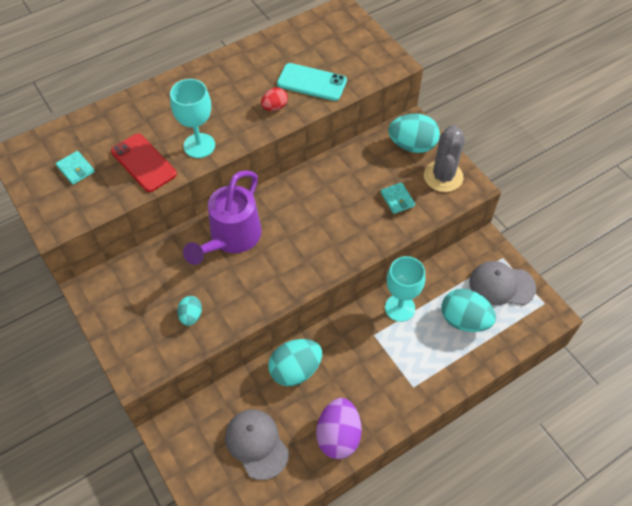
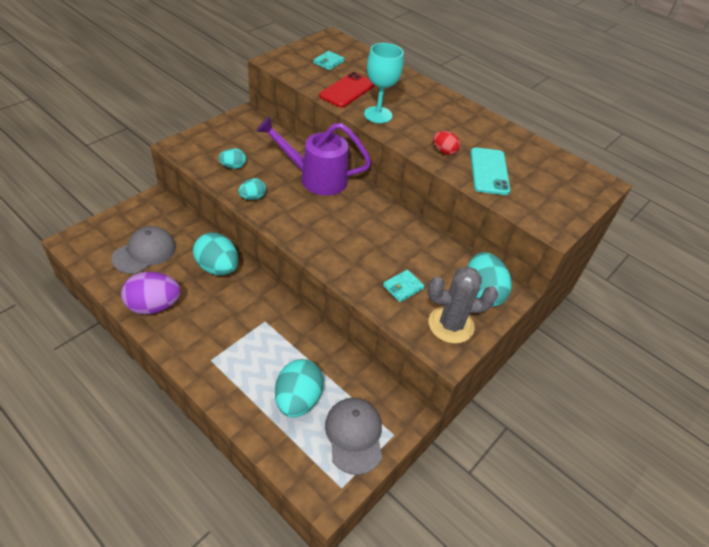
camera: 70 degrees right, 10 degrees down
turquoise goblet [385,256,425,322] -> none
none -> turquoise egg [238,178,266,200]

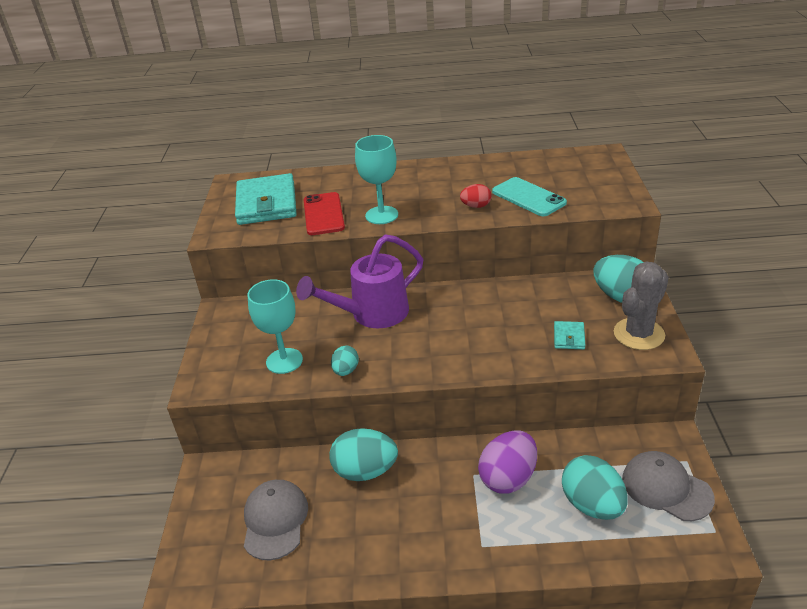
camera: 35 degrees left, 10 degrees down
purple egg [121,272,181,314] -> purple egg moved to [478,431,537,493]
turquoise egg [219,148,246,169] -> turquoise goblet [248,279,303,374]
turquoise wallet [313,51,344,70] -> turquoise wallet [235,173,297,225], size x2.28

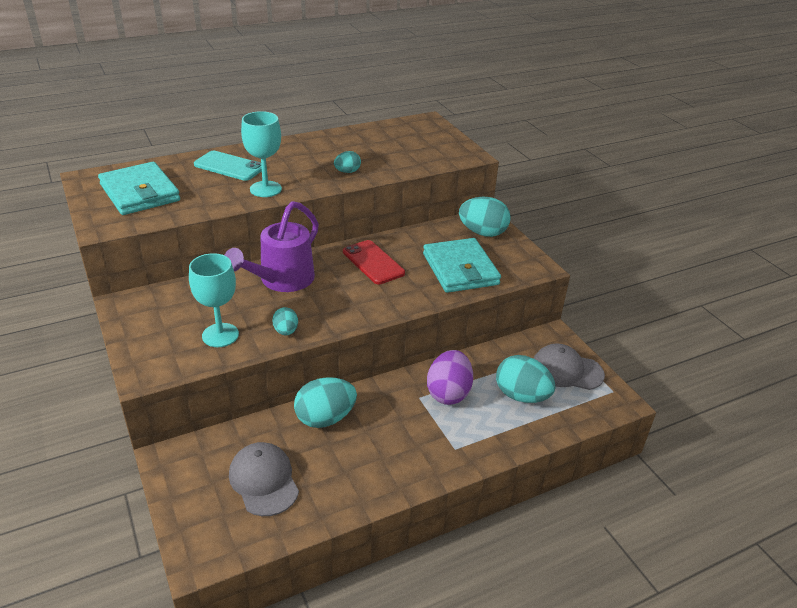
camera: 30 degrees left, 0 degrees up
red phone [304,192,345,235] -> red phone moved to [343,240,405,284]
red egg [460,184,491,208] -> turquoise egg [334,151,361,173]
turquoise phone [492,177,567,216] -> turquoise phone moved to [194,151,262,181]
turquoise wallet [554,321,585,349] -> turquoise wallet [423,238,501,293], size x2.28
grey cactus [614,262,669,350] -> none

